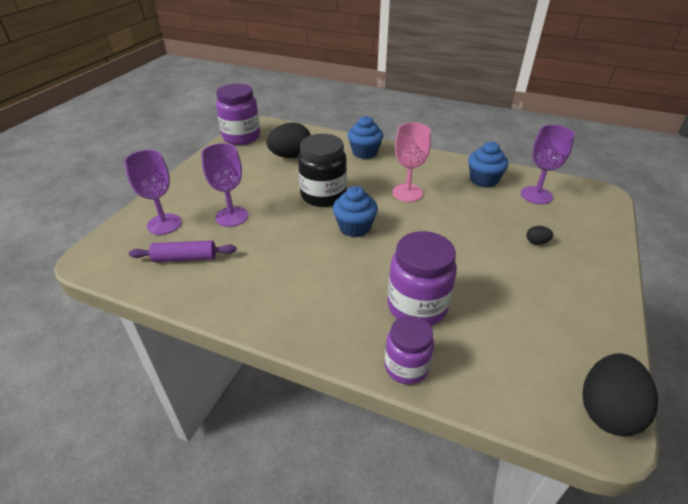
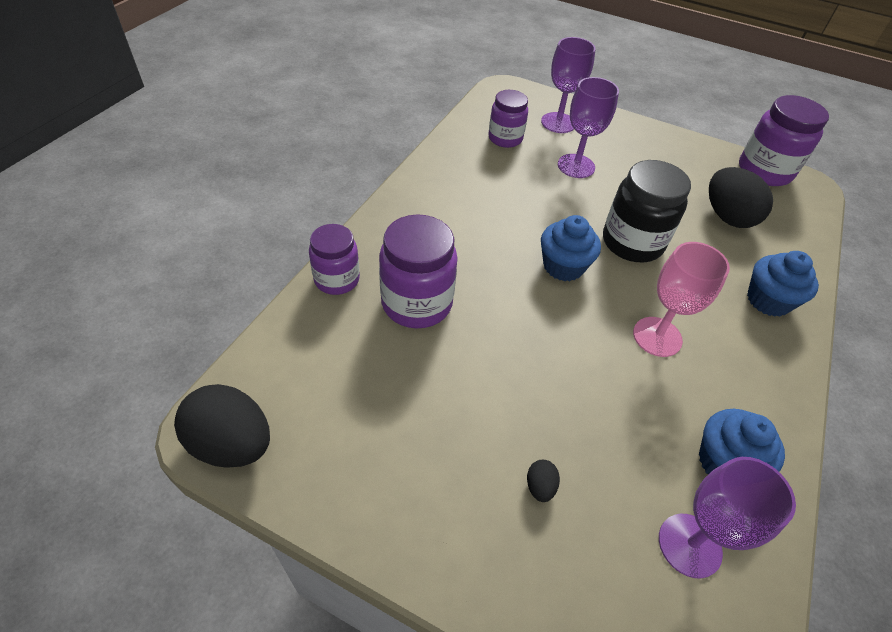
camera: 90 degrees right, 10 degrees up
purple rolling pin [129,240,236,262] -> purple jar [488,90,528,148]

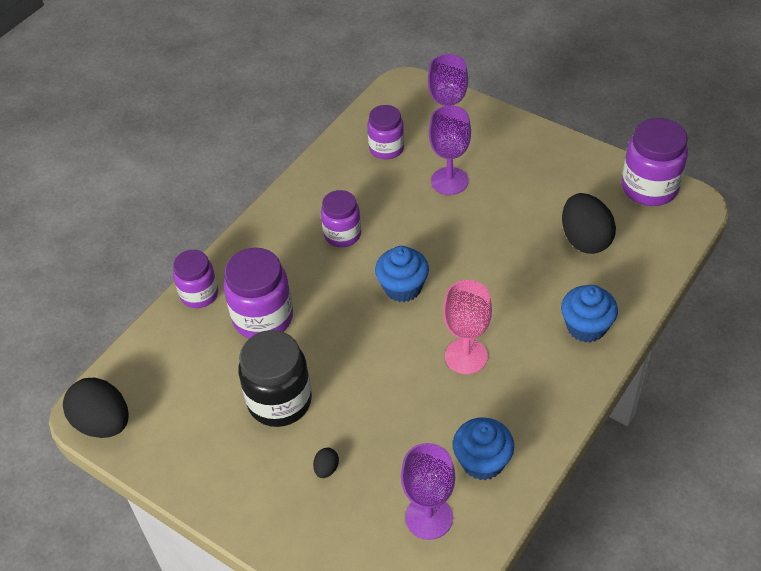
camera: 15 degrees right, 0 degrees up
black jar [603,160,691,262] -> black jar moved to [238,330,312,427]
none -> purple jar [321,190,361,247]

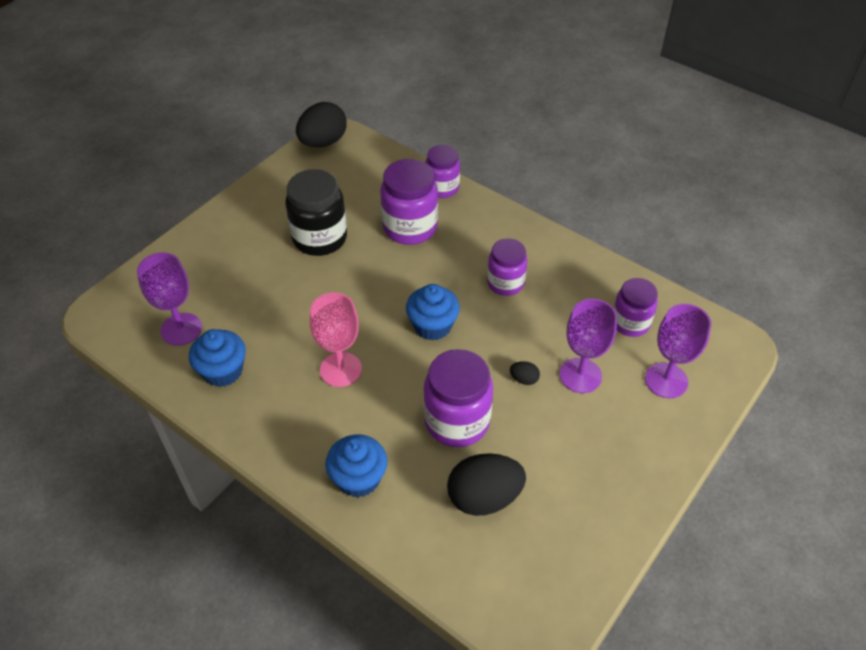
camera: 90 degrees right, 0 degrees up
black egg [313,448,339,478] -> black egg moved to [510,361,540,385]
purple jar [621,118,688,206] -> purple jar moved to [423,349,493,447]

